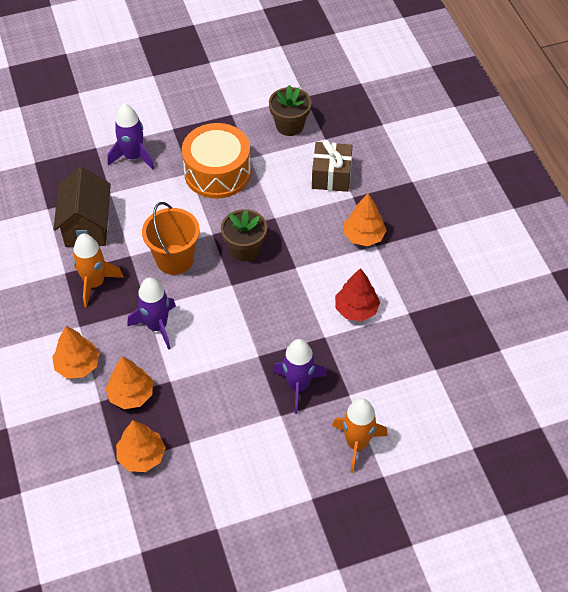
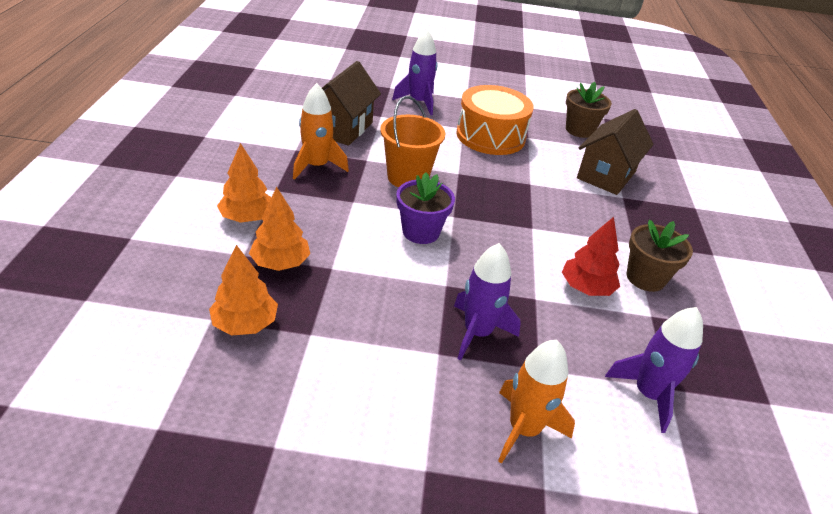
camera: 20 degrees right, 15 degrees down
purple rocket [128,277,176,350] -> purple rocket moved to [605,307,703,433]
brown flower pot [221,209,267,262] -> brown flower pot moved to [627,220,693,292]
brown gift [312,140,352,192] -> brown house [577,109,654,195]
orange tree [343,193,387,246] -> none
none -> purple flower pot [397,172,455,244]

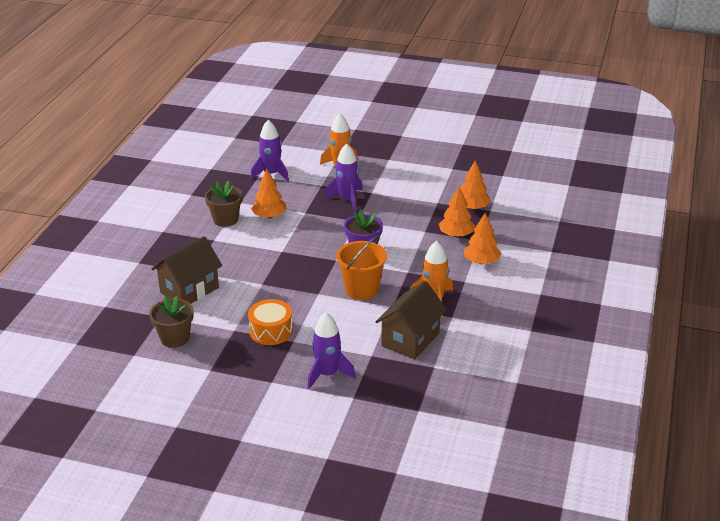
camera: 165 degrees left, 5 degrees down
orange drum [456,85,534,155] -> orange drum [248,299,293,345], size x0.66
red tree [562,217,620,296] -> orange tree [251,169,286,218]

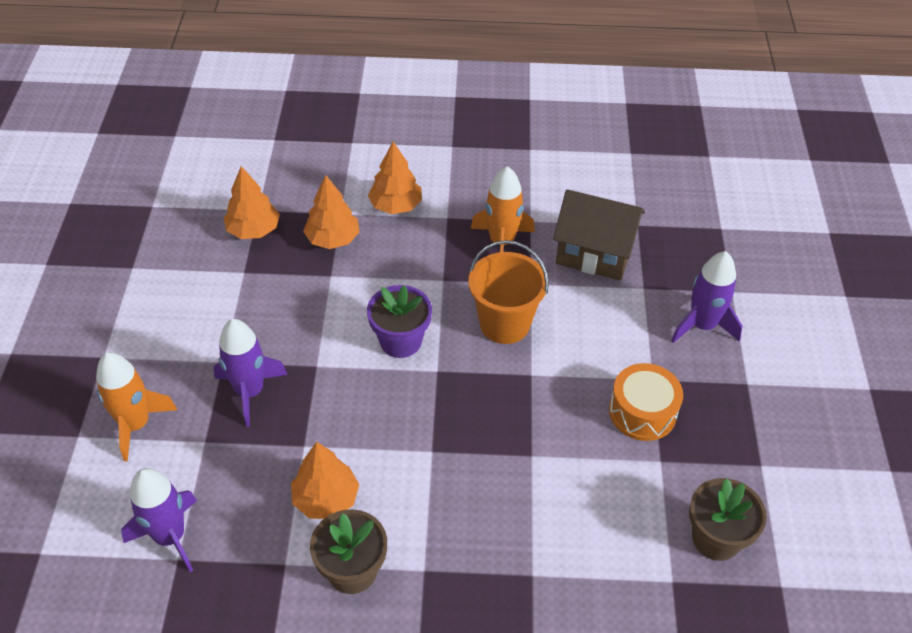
camera: 105 degrees left, 15 degrees up
brown house [152,236,222,304] -> none

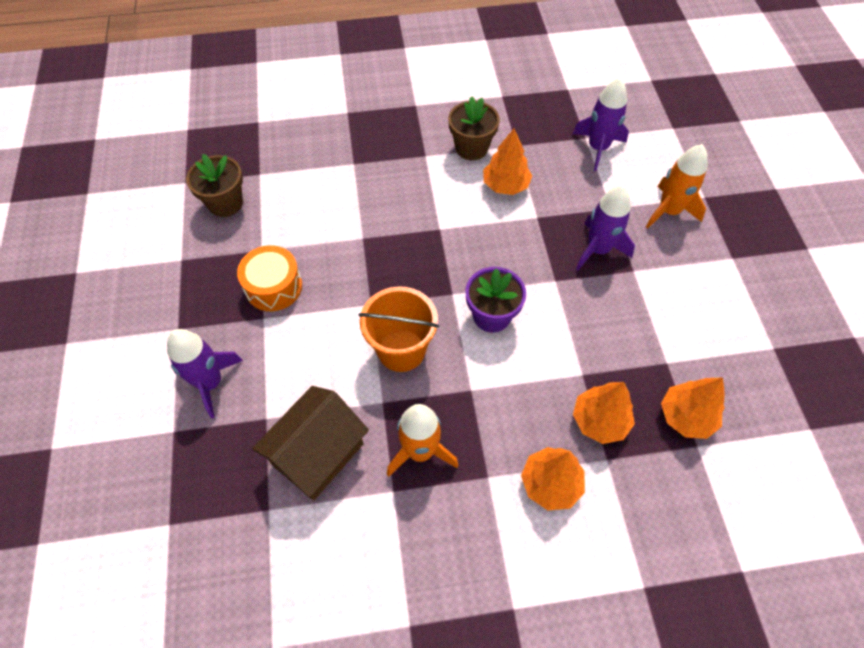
camera: 170 degrees right, 10 degrees up
brown house [553,189,645,281] -> brown house turned 60 degrees counterclockwise [252,386,369,500]

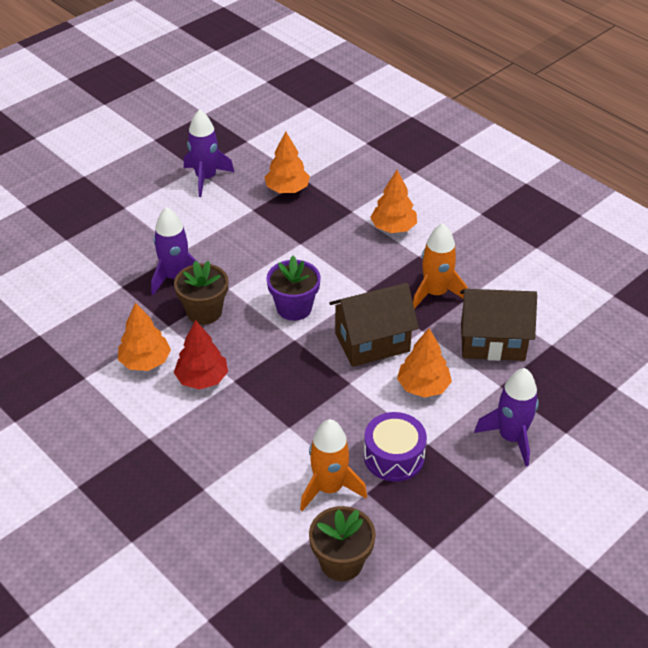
camera: 125 degrees left, 15 degrees down
orange drum [237,245,302,311] -> purple drum [364,412,427,482]
orange bucket [358,286,439,372] -> brown house [329,283,419,367]
brown flower pot [448,96,500,160] -> brown flower pot moved to [174,261,228,325]
purple rocket [573,77,629,171] -> purple rocket moved to [184,110,234,197]
orange tree [573,382,635,444] -> orange tree moved to [397,328,452,398]
orange rocket [646,144,708,228] -> orange rocket moved to [300,419,367,511]
none -> red tree [174,320,228,390]

